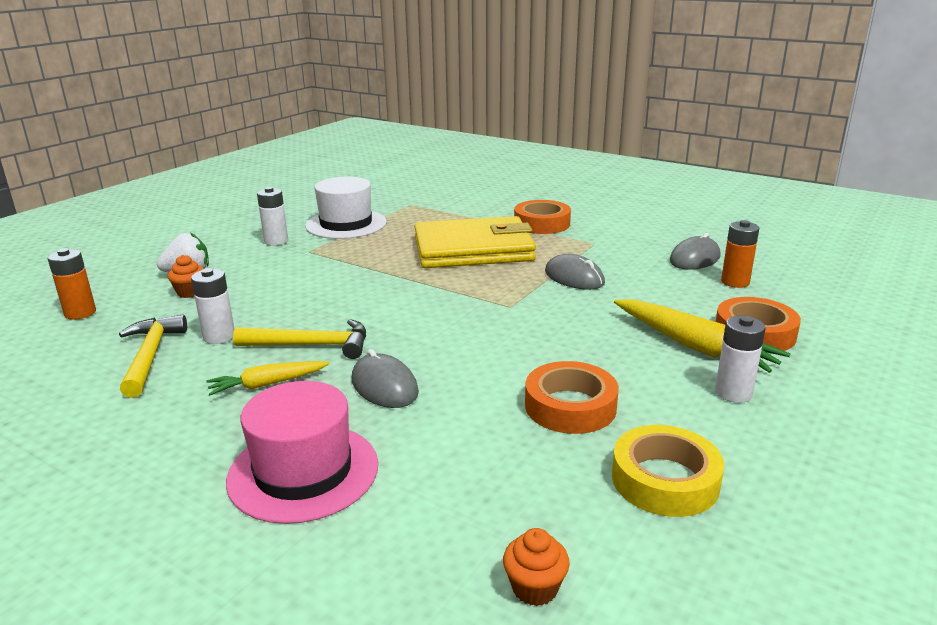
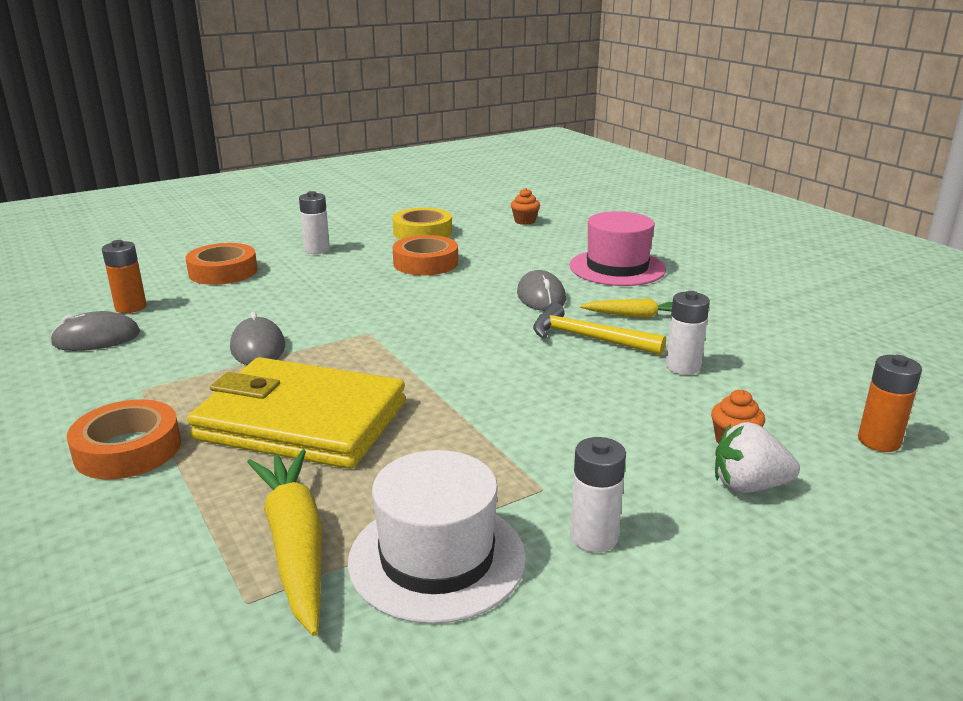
camera: 155 degrees left, 0 degrees up
yellow hammer [119,315,187,398] -> none
yellow carrot [614,299,791,373] -> yellow carrot moved to [247,450,322,636]

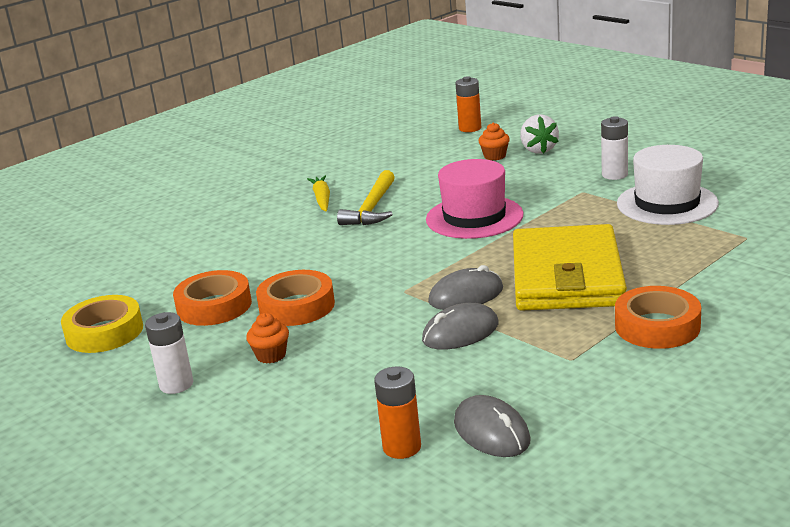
camera: 100 degrees left, 0 degrees up
orange tape [186,243,258,285] -> orange tape moved to [256,270,335,326]
yellow carrot [247,450,322,636] -> none
orange cupcake [511,188,540,225] -> orange cupcake moved to [246,313,289,364]
grey mouse [517,270,566,311] -> grey mouse moved to [428,265,503,310]
pink hat [569,211,666,286] -> pink hat moved to [426,159,524,239]
white battery [666,291,710,375] -> none

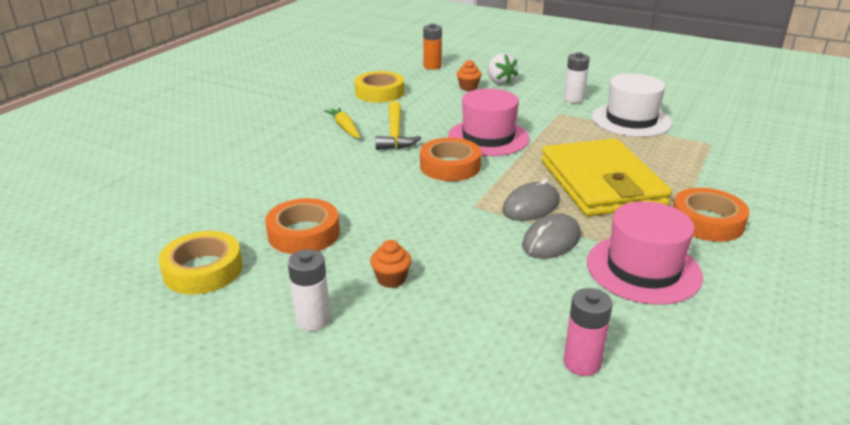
camera: 20 degrees left, 5 degrees up
orange tape [256,270,335,326] -> orange tape moved to [420,138,481,181]
orange battery [374,366,421,459] -> pink battery [563,288,613,376]
grey mouse [454,395,531,457] -> none
none -> yellow tape [354,71,404,103]
none -> pink hat [587,201,703,305]

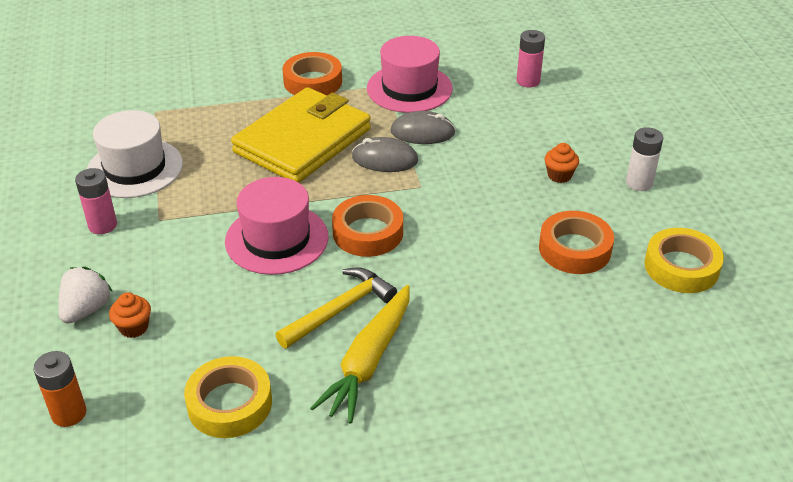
camera: 130 degrees left, 10 degrees up
yellow carrot [324,107,360,138] -> yellow carrot [310,285,410,424], size x1.67
white battery [564,52,590,103] -> pink battery [75,168,117,234]

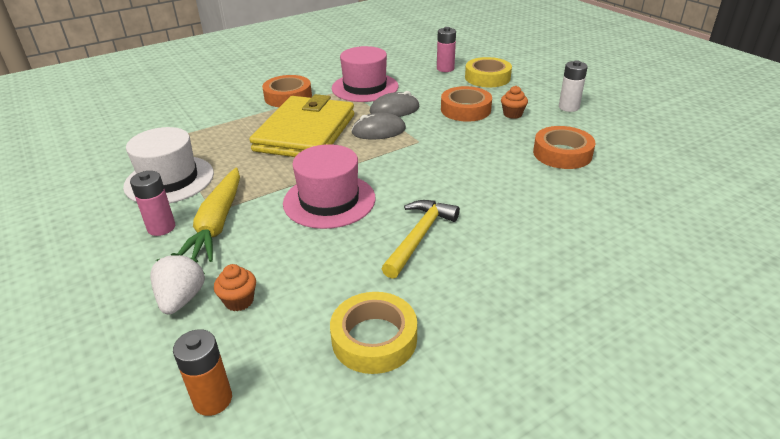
camera: 20 degrees left, 5 degrees down
yellow carrot [310,285,410,424] -> yellow carrot moved to [177,167,240,262]
orange tape [332,195,403,257] -> orange tape moved to [441,86,492,122]
yellow tape [644,228,724,293] -> yellow tape moved to [465,57,512,87]

